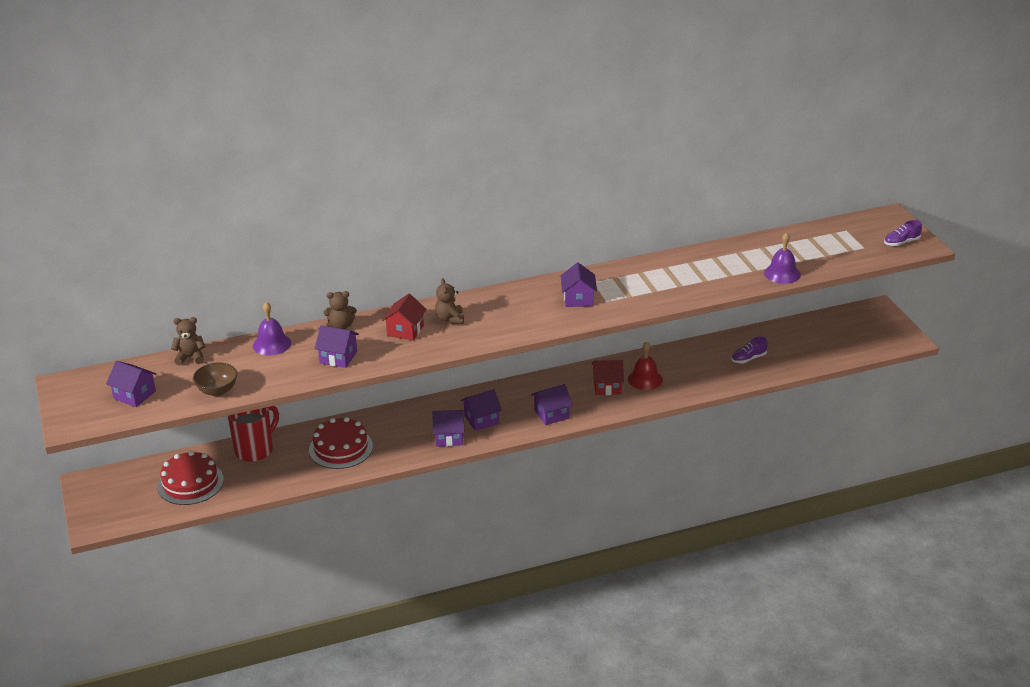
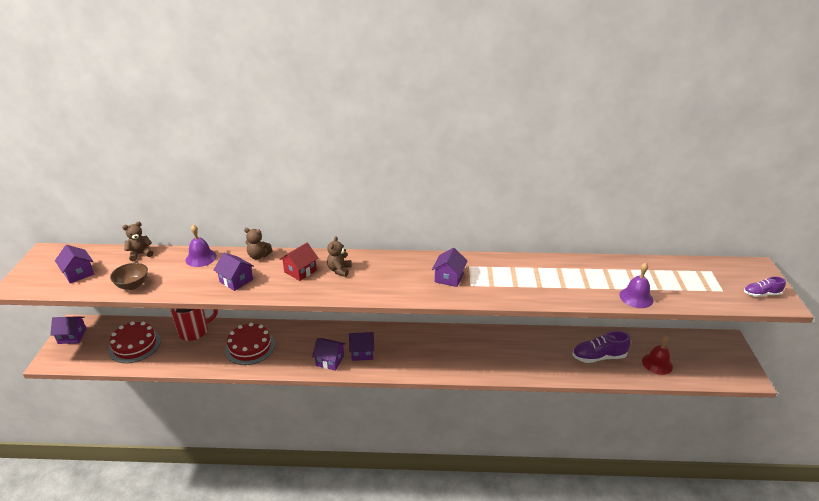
camera: 20 degrees right, 0 degrees up
brown teddy bear [171,317,205,365] -> brown teddy bear turned 45 degrees counterclockwise [122,222,153,261]
purple house [531,384,572,425] -> purple house moved to [50,317,86,344]
red house [592,360,624,395] -> none
red bell [628,341,663,390] -> red bell moved to [642,335,673,375]
purple shoe [732,337,768,363] -> purple shoe [573,331,631,363], size x1.65

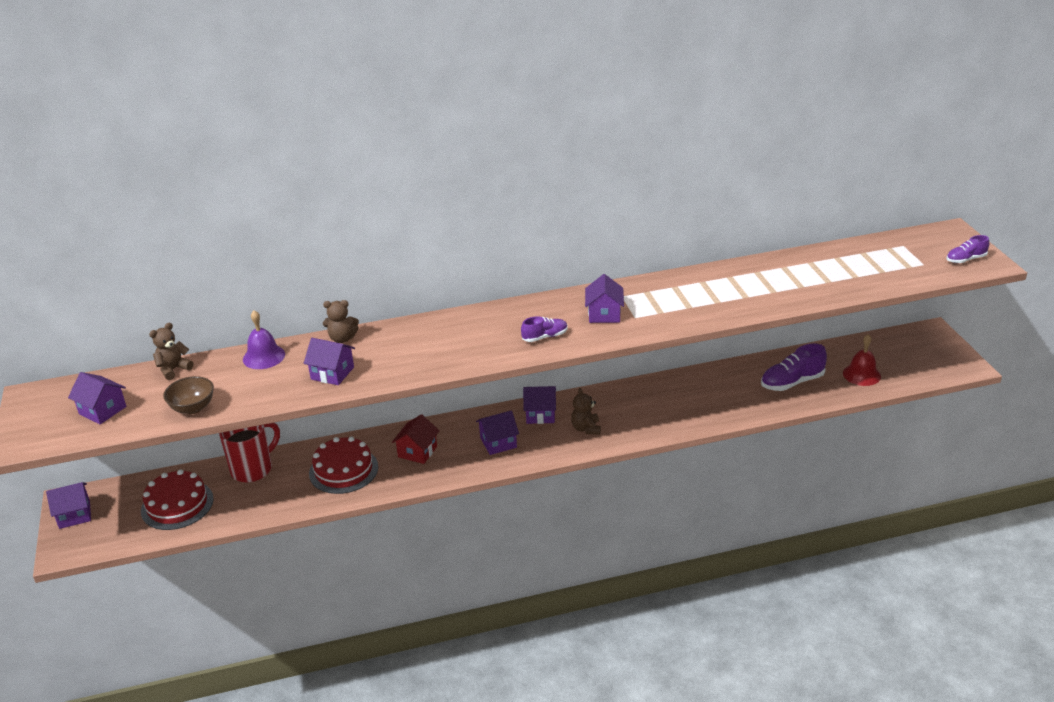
camera: 15 degrees left, 0 degrees up
red house [280,243,319,281] -> red house moved to [392,414,439,464]
purple house [312,338,346,371] -> purple house moved to [523,386,556,424]
brown teddy bear [327,236,351,277] -> brown teddy bear moved to [571,388,601,435]
purple bell [619,263,653,308] -> none
none -> purple shoe [521,316,568,342]

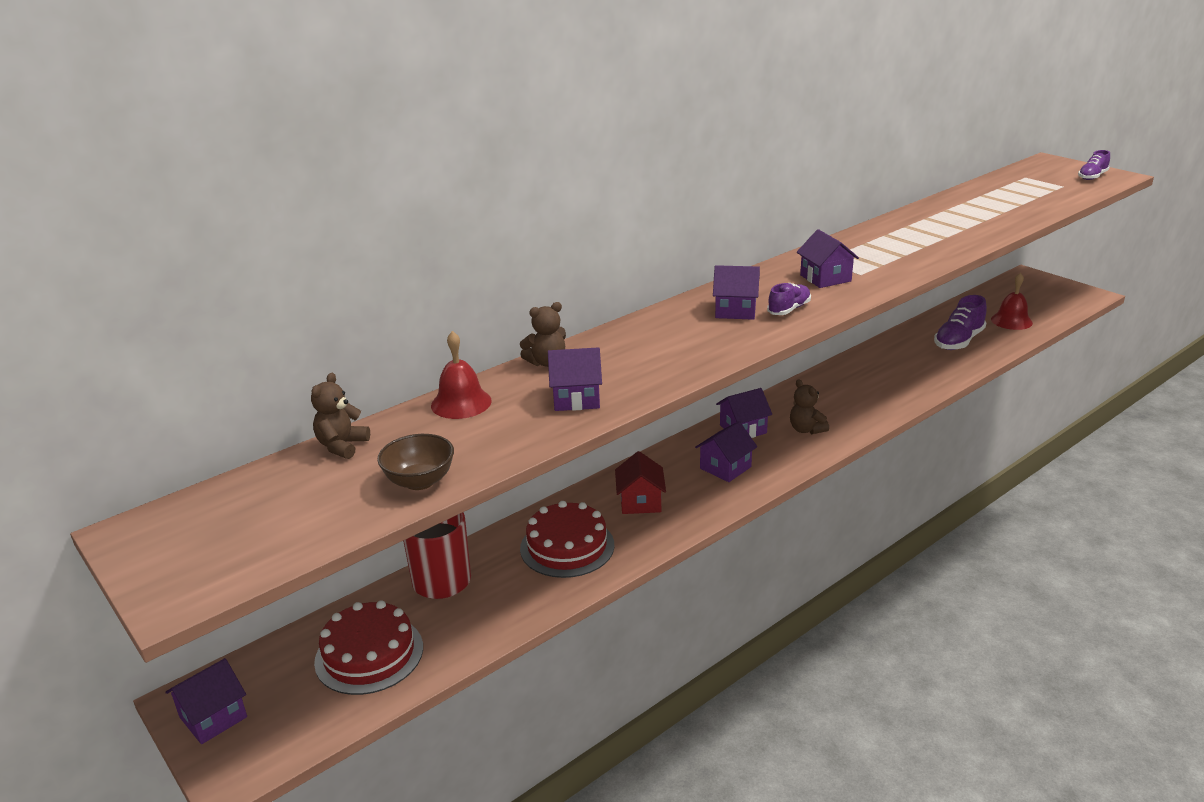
camera: 25 degrees left, 5 degrees down
purple house [68,372,127,424] -> purple house moved to [713,265,760,320]
purple bell [243,310,285,369] -> red bell [431,331,492,419]

